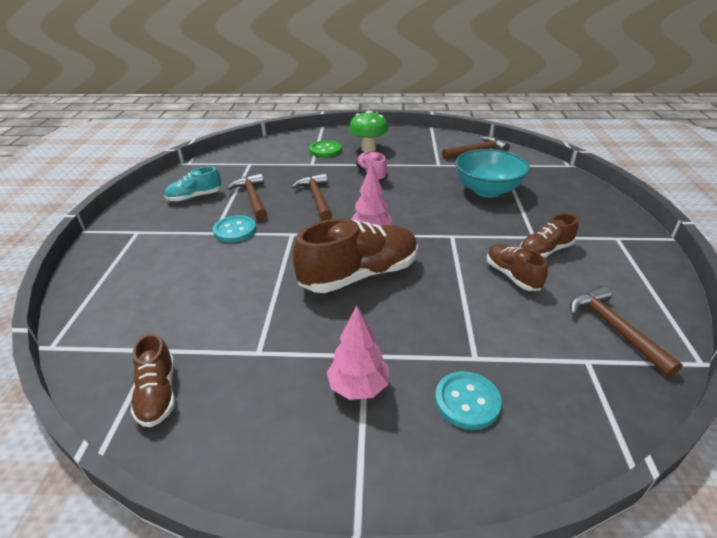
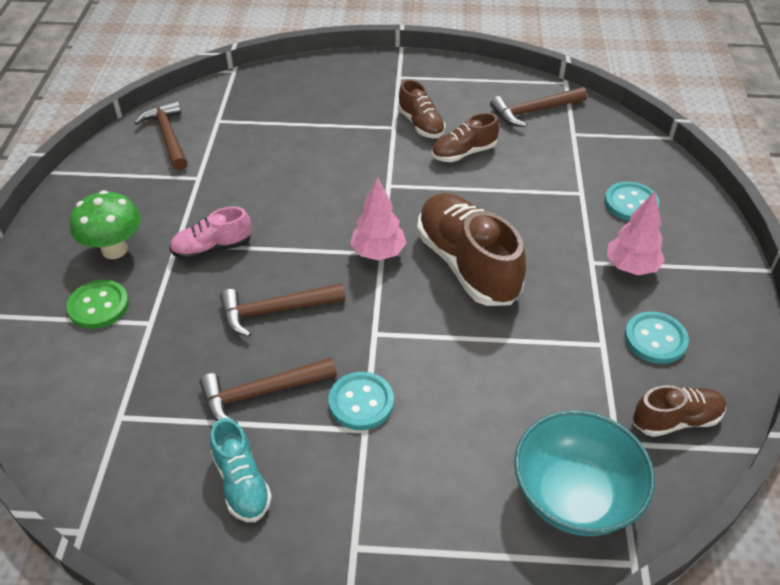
camera: 90 degrees left, 10 degrees up
turquoise bowl [455,149,530,197] -> turquoise bowl moved to [514,410,655,536]
none -> turquoise button [624,311,689,364]

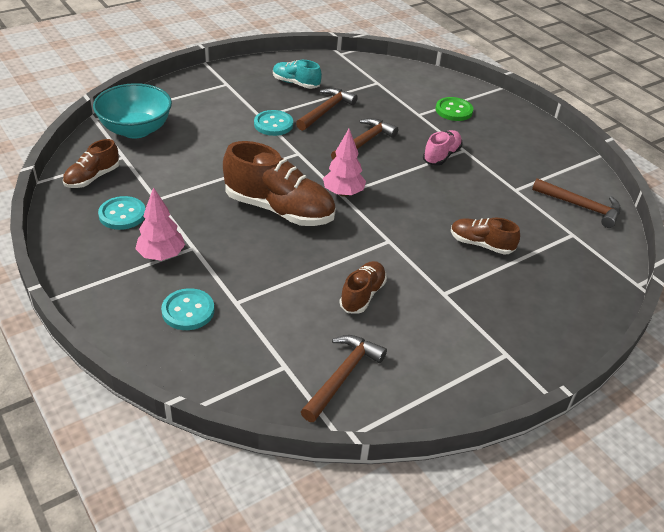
camera: 140 degrees right, 5 degrees down
green mushroom [70,190,141,259] -> none
brown shoe [398,79,446,138] -> brown shoe moved to [451,218,520,255]

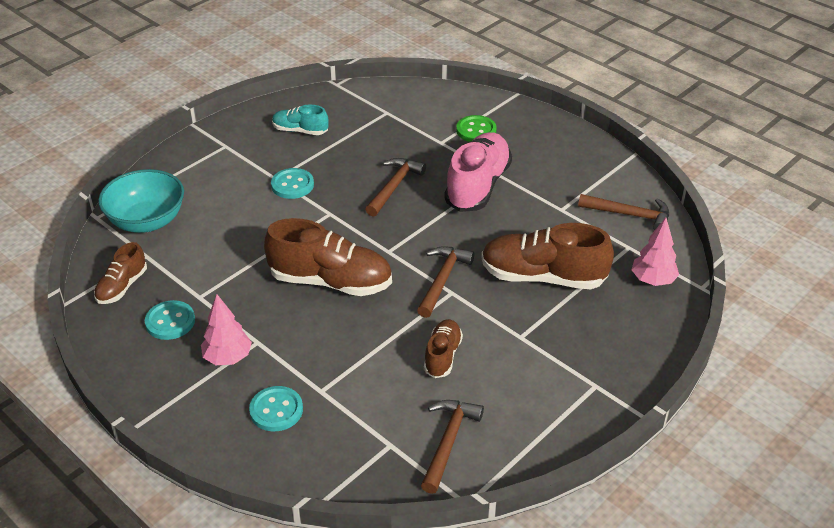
camera: 10 degrees left, 0 degrees up
brown hammer [296,88,358,131] -> brown hammer moved to [417,246,474,318]
pink tree [323,129,366,197] -> pink tree moved to [632,217,679,286]
pink shoe [423,130,462,166] -> pink shoe [444,132,512,212], size x1.84
brown shoe [451,218,520,255] -> brown shoe [481,223,614,289], size x1.84

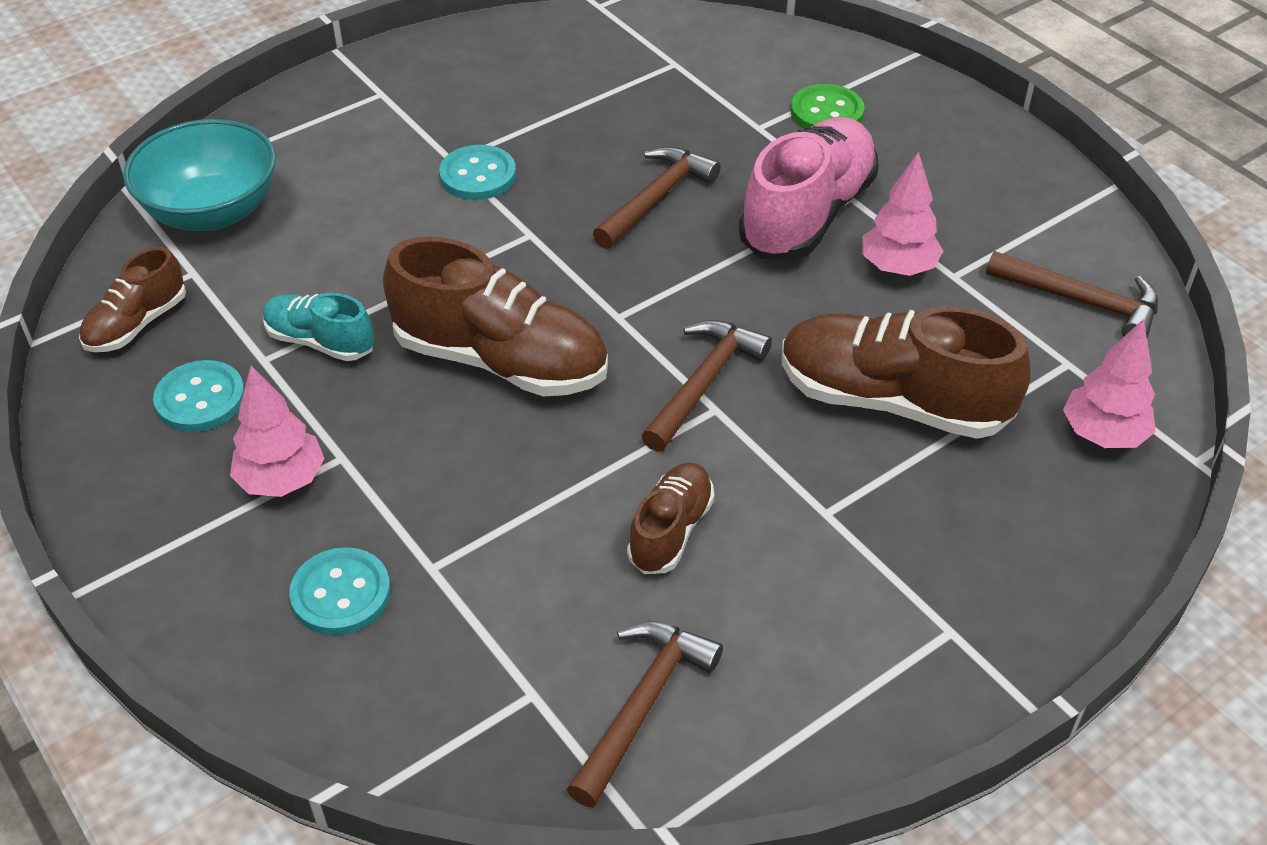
camera: 10 degrees right, 5 degrees up
turquoise shoe [272,105,329,135] -> turquoise shoe moved to [263,293,374,361]
none -> pink tree [862,152,943,276]

